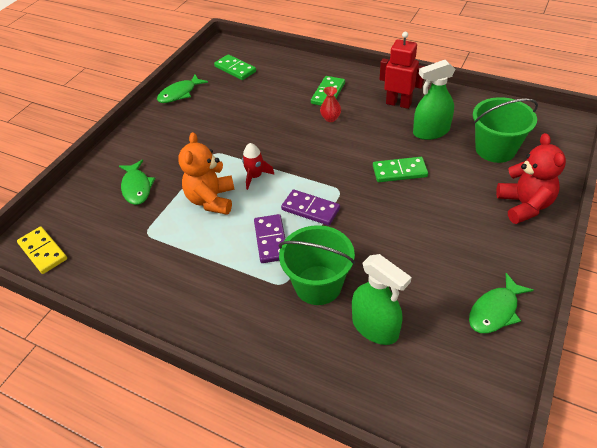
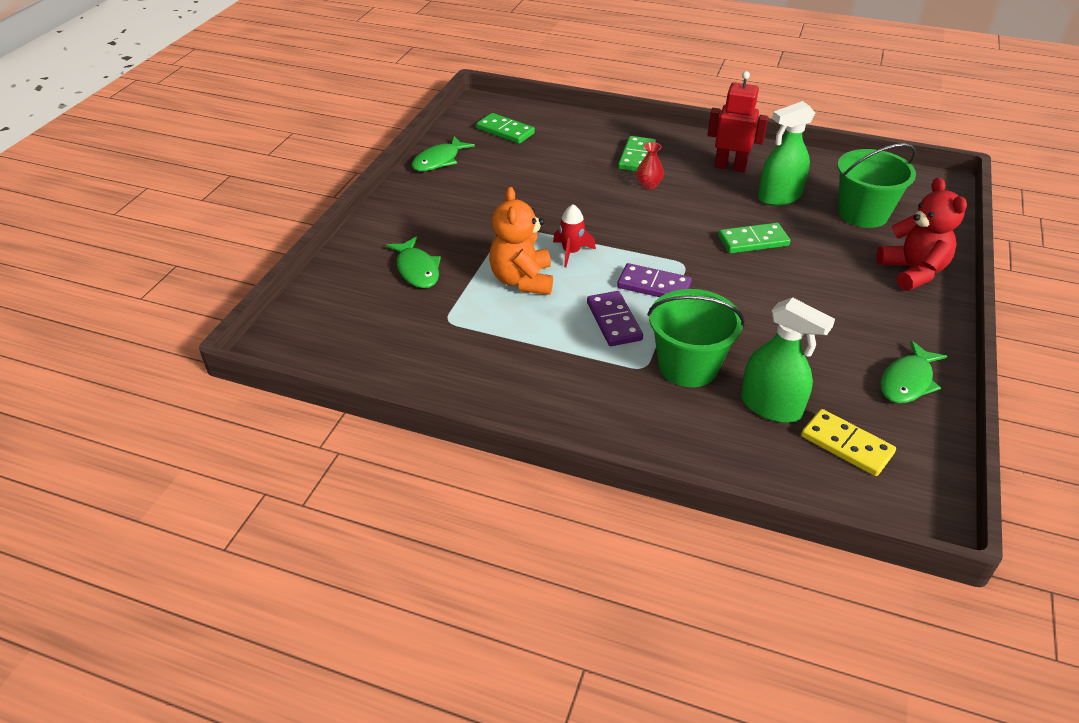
camera: 10 degrees left, 5 degrees down
yellow domino [17,227,67,274] -> yellow domino moved to [801,409,896,476]

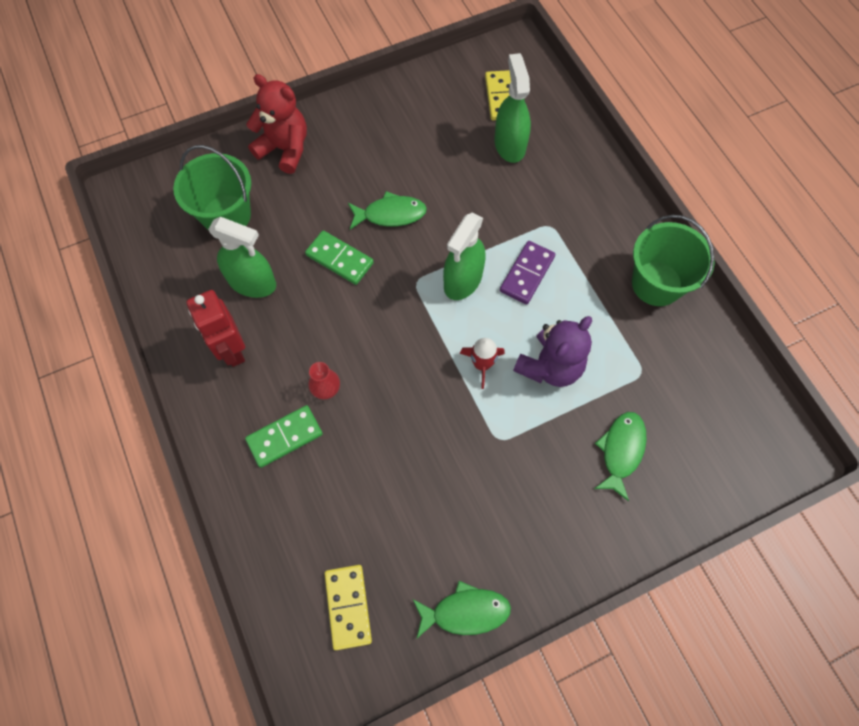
camera: 135 degrees left, 25 degrees up
green domino [476,113,535,144] -> yellow domino [324,565,372,650]
orange teddy bear [489,187,553,295] -> purple teddy bear [513,316,592,387]
purple domino [617,263,692,297] -> green spray bottle [443,212,486,300]
green bucket [648,289,745,387] -> green bucket moved to [632,215,715,306]
red teddy bear [876,177,967,291] -> red teddy bear turned 90 degrees clockwise [246,74,307,174]
green fish [880,340,947,403] -> green fish moved to [348,191,427,230]

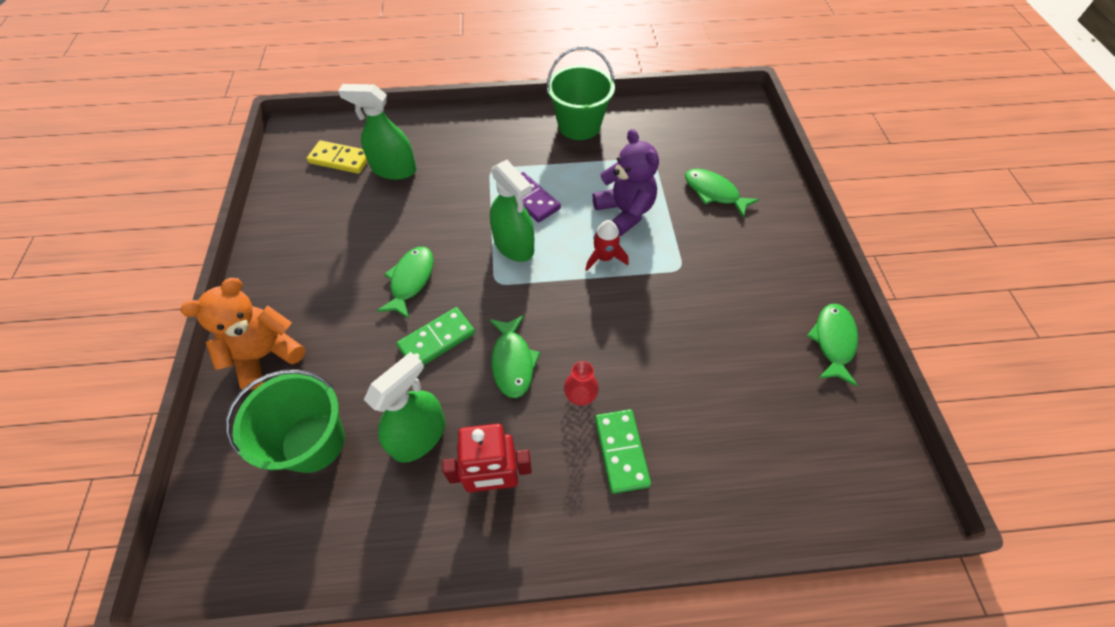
camera: 70 degrees left, 10 degrees down
red teddy bear [246,74,307,174] -> orange teddy bear [181,278,305,390]
yellow domino [324,565,372,650] -> none
none -> green fish [489,315,541,398]

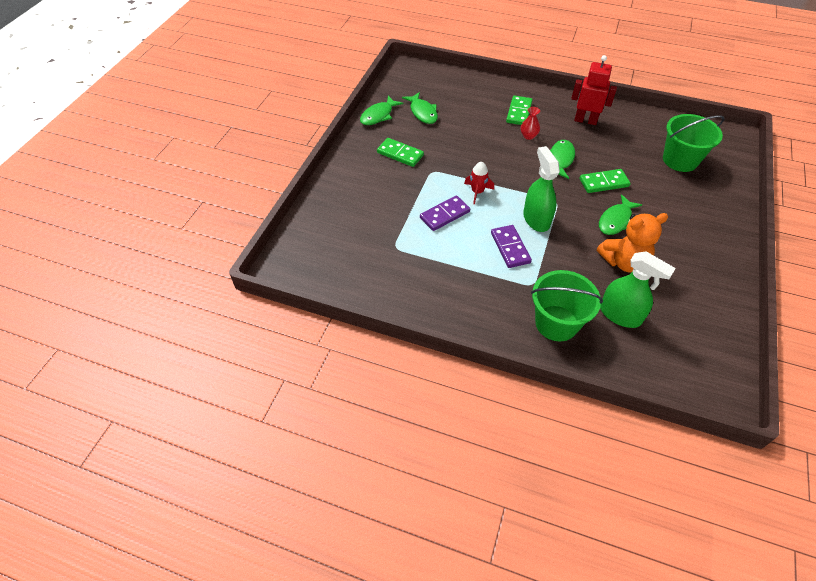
camera: 155 degrees left, 5 degrees down
orange teddy bear [181,278,305,390] -> orange teddy bear moved to [597,213,668,273]
yellow domino [307,140,368,174] -> none
green spray bottle [364,352,445,463] -> none
green bucket [547,46,615,140] -> green bucket moved to [531,270,603,342]
purple teddy bear [592,129,659,236] -> purple domino [420,195,470,231]
green fish [685,169,759,218] -> green fish moved to [402,92,438,124]
none -> green domino [377,138,424,167]

